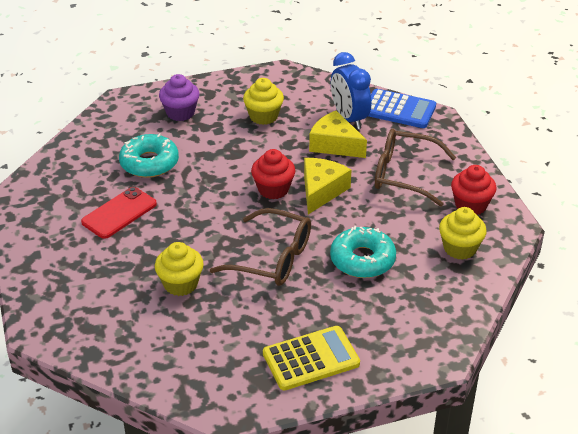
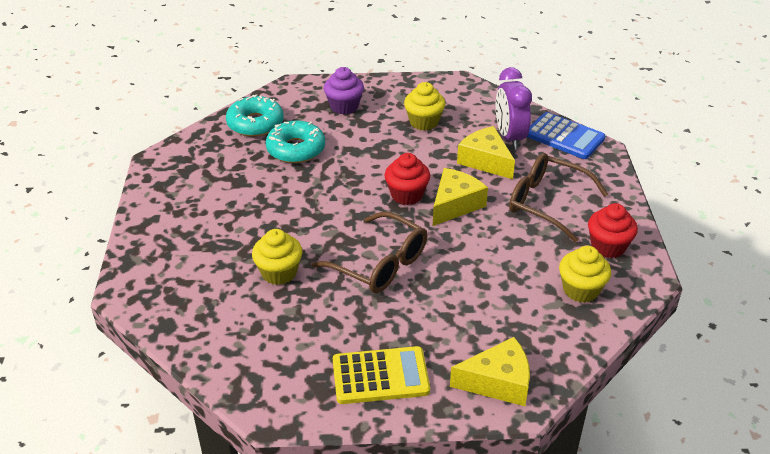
camera: 15 degrees right, 0 degrees up
red phone [81,187,157,239] -> none
turquoise donut [330,226,396,278] -> turquoise donut moved to [226,94,284,137]
blue clock [331,52,371,130] -> purple clock [496,67,532,149]
none -> yellow cheese [450,337,530,406]

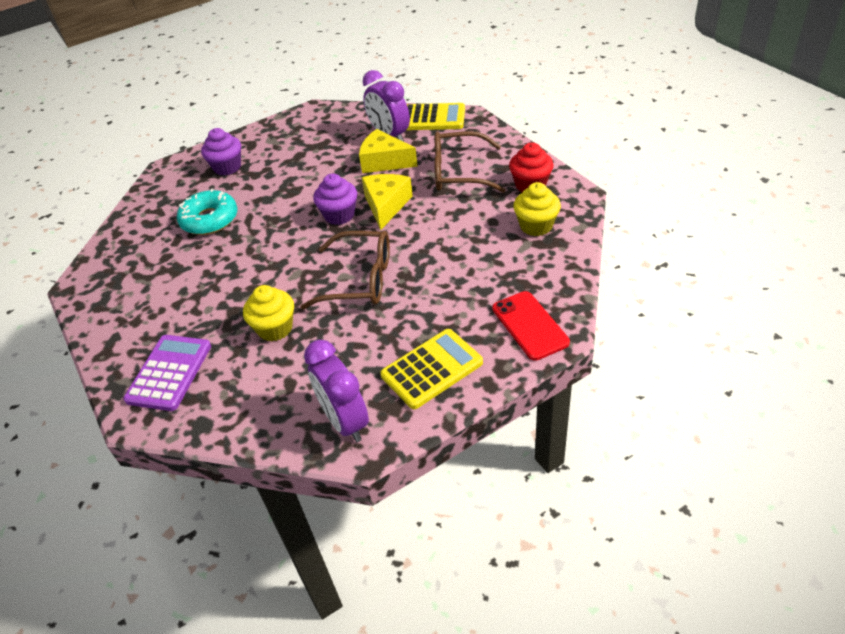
camera: 25 degrees left, 5 degrees up
turquoise donut [226,94,284,137] -> none
red cupcake [384,153,430,205] -> purple cupcake [313,174,357,225]
yellow cupcake [404,82,445,131] -> none
yellow cheese [450,337,530,406] -> red phone [492,291,570,361]
blue calculator [527,112,605,159] -> yellow calculator [407,103,465,130]
none -> purple calculator [123,335,211,411]
none -> purple clock [304,340,369,442]

